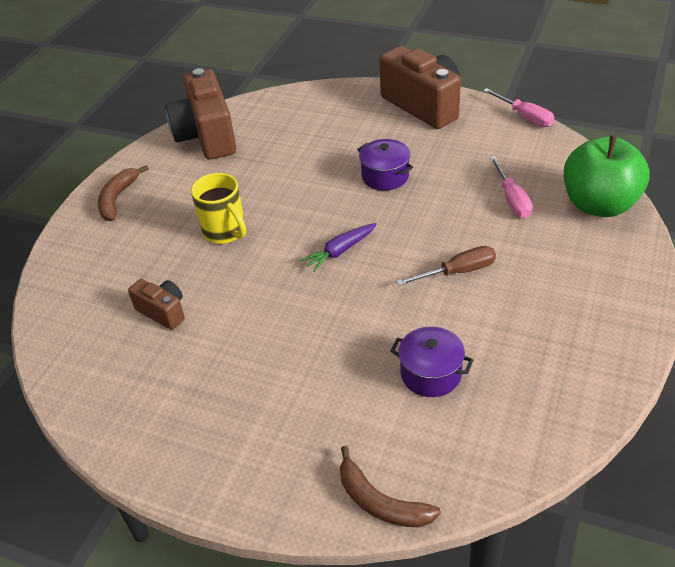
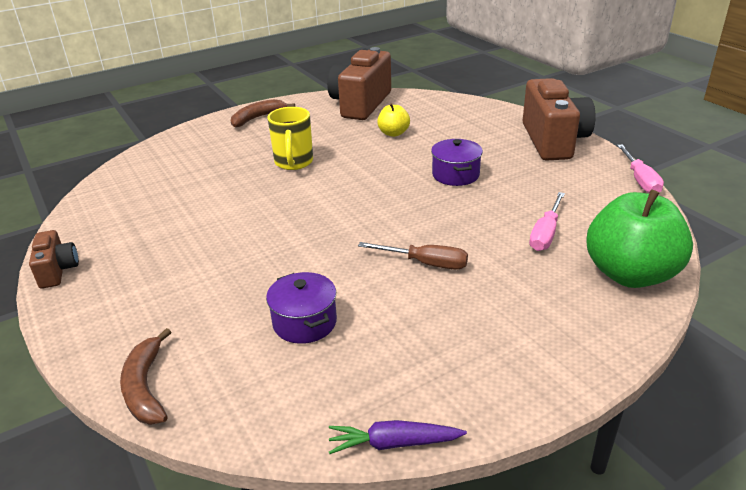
camera: 35 degrees right, 10 degrees down
brown camera [128,279,185,330] -> brown camera moved to [29,230,79,289]
purple carrot [300,223,377,272] -> purple carrot moved to [329,420,467,454]
none -> yellow apple [377,103,410,137]

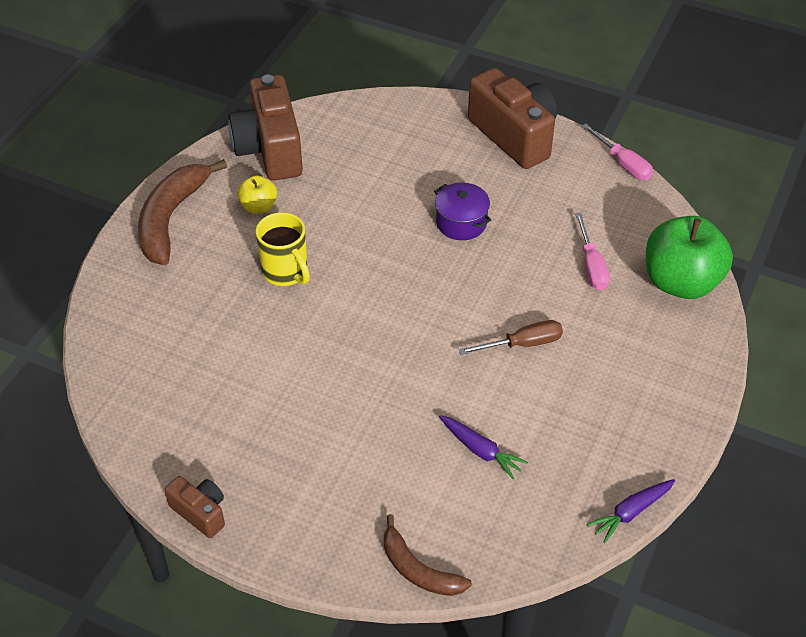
camera: 35 degrees left, 15 degrees up
brown banana [231,99,295,128] -> brown banana [138,159,227,265], size x1.63
purple pot [266,272,337,344] -> purple carrot [439,415,528,479]
yellow apple [377,103,410,137] -> yellow apple moved to [238,175,277,214]

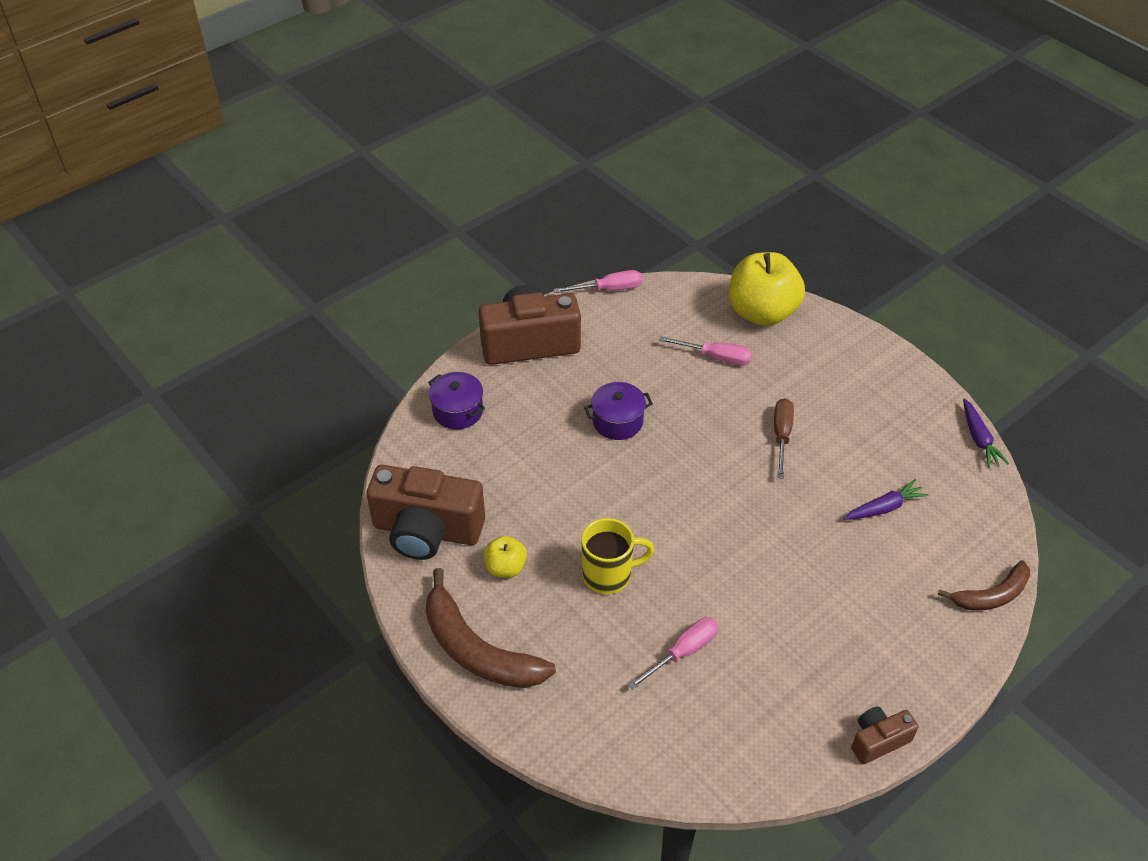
camera: 65 degrees left, 0 degrees up
green apple [646,216,733,299] -> yellow apple [729,252,805,326]
none -> purple pot [428,372,485,429]
none -> pink screwdriver [628,617,719,690]

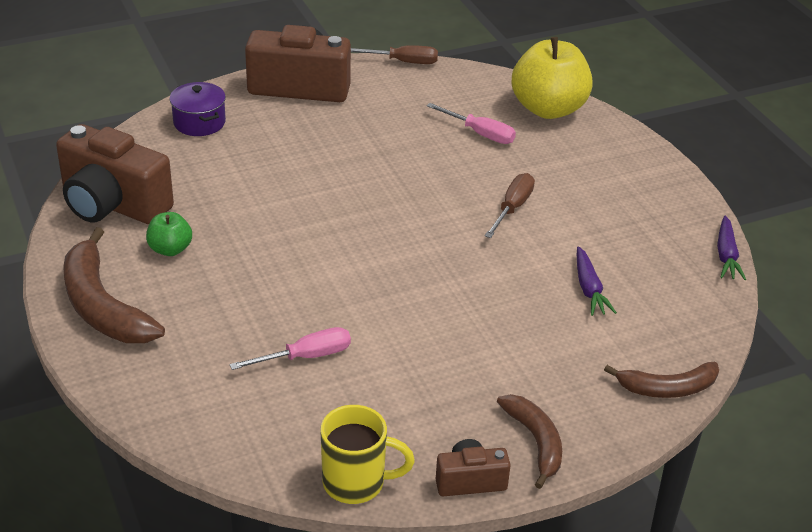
camera: 15 degrees right, 10 degrees down
yellow apple [484,536,527,578] -> green apple [146,212,192,256]
pink screwdriver [554,270,642,293] -> brown screwdriver [351,45,438,64]
yellow mug [581,518,655,594] -> yellow mug moved to [321,405,415,504]
purple pot [584,382,653,440] -> none
purple carrot [844,479,929,520] -> purple carrot turned 90 degrees clockwise [577,246,617,316]
none -> brown banana [497,394,562,489]

